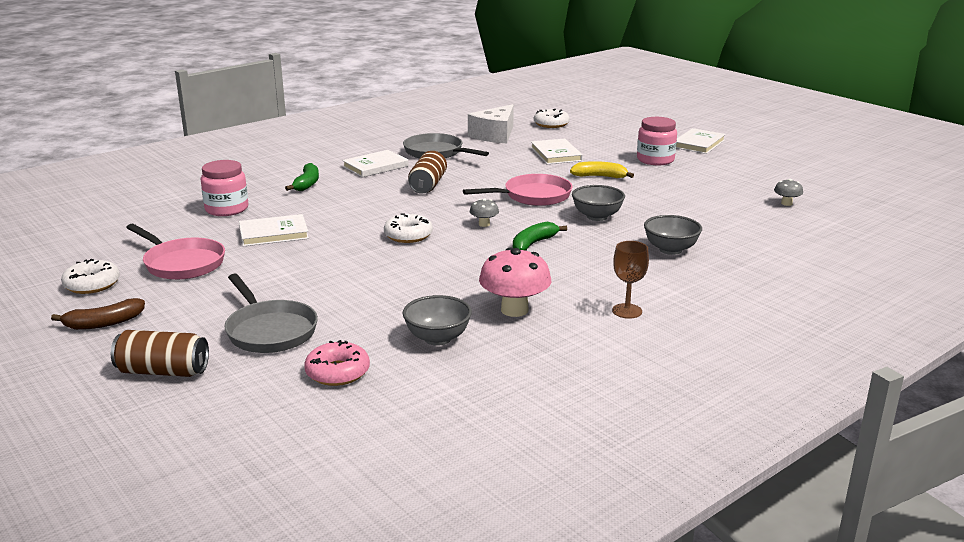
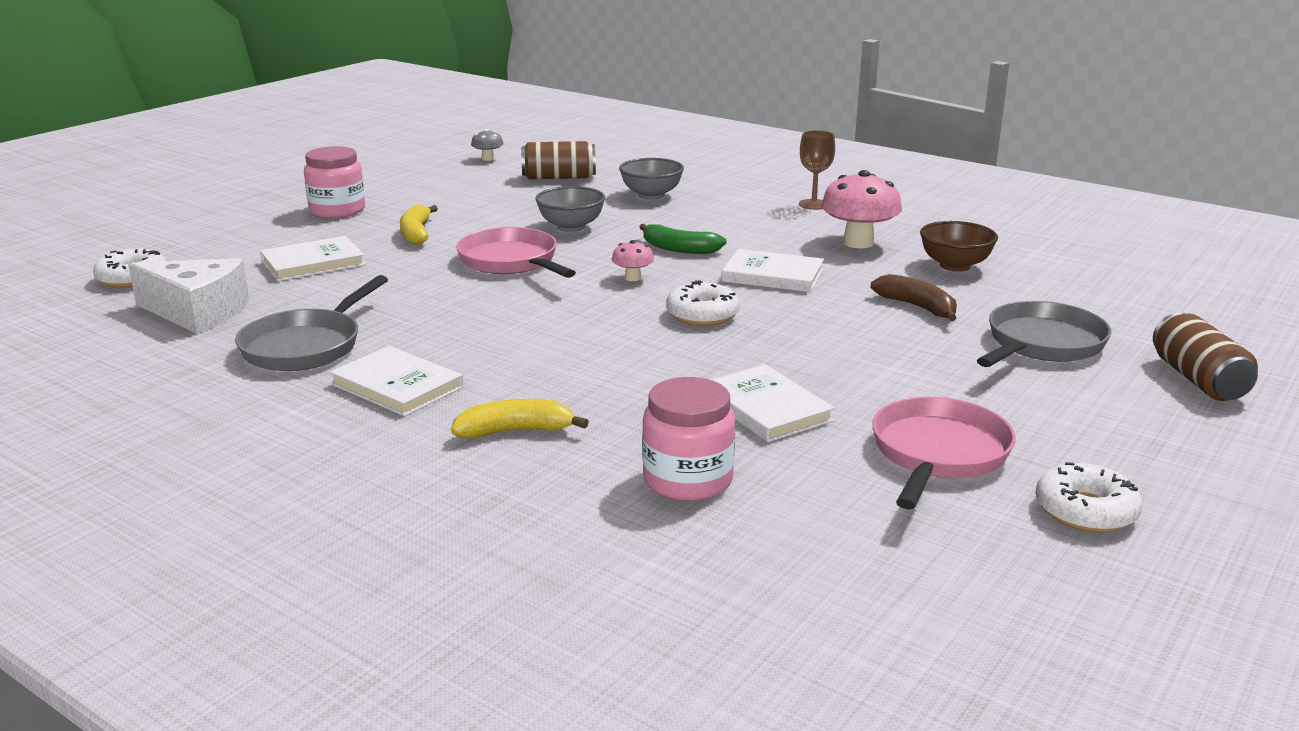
camera: 105 degrees left, 0 degrees up
brown banana [51,298,145,330] -> brown banana moved to [871,274,957,321]
green banana [285,163,319,191] -> yellow banana [451,399,589,438]
pink donut [304,340,370,386] -> none
grey bowl [402,295,472,346] -> brown bowl [920,221,998,272]
brown can [408,151,447,194] -> brown can moved to [521,141,596,179]
grey mushroom [470,198,499,227] -> pink mushroom [612,240,654,281]
white book [676,128,726,154] -> white book moved to [721,249,824,292]

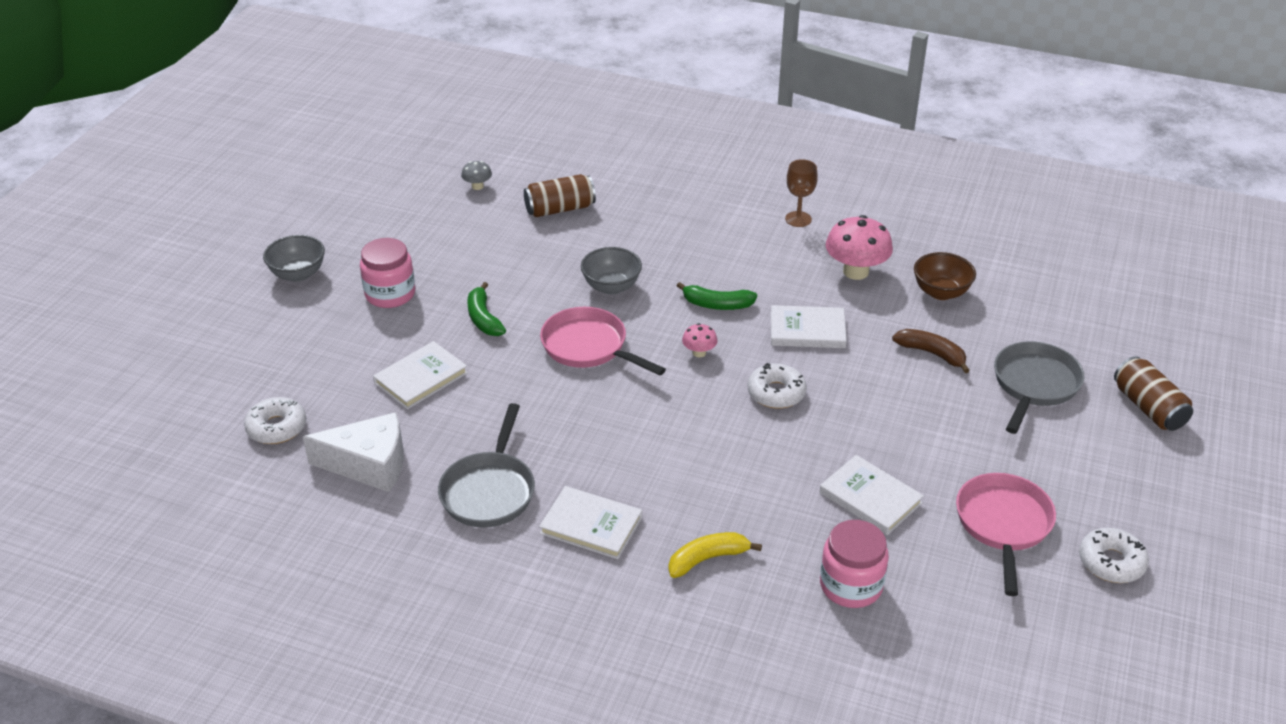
camera: 15 degrees left, 15 degrees up
yellow banana [400,204,438,245] -> green banana [467,282,506,336]
grey bowl [619,158,684,200] -> grey bowl moved to [263,235,325,282]

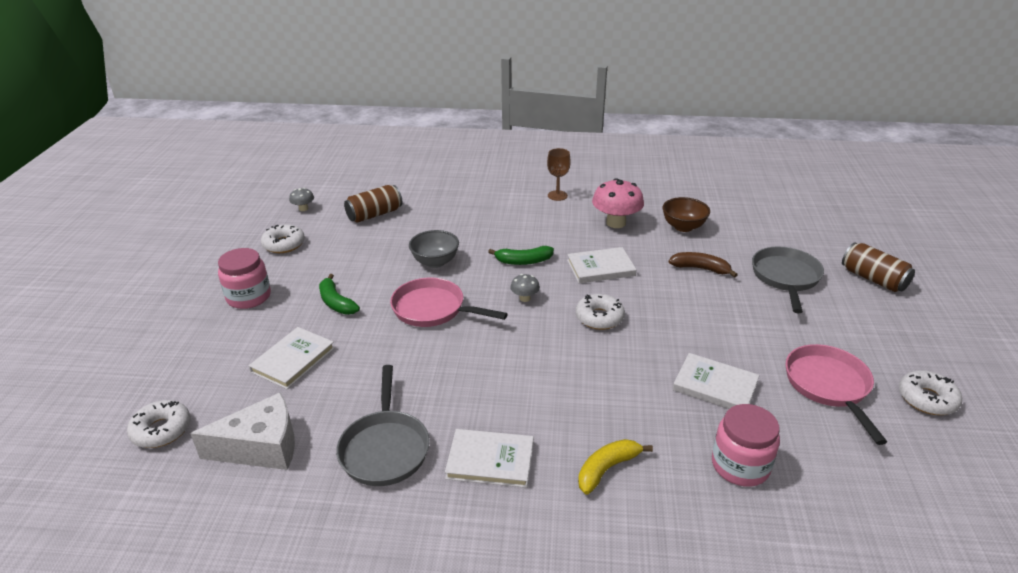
camera: 15 degrees left, 5 degrees down
grey bowl [263,235,325,282] -> none
pink mushroom [682,323,717,358] -> grey mushroom [510,274,540,302]
none -> white donut [261,224,305,253]

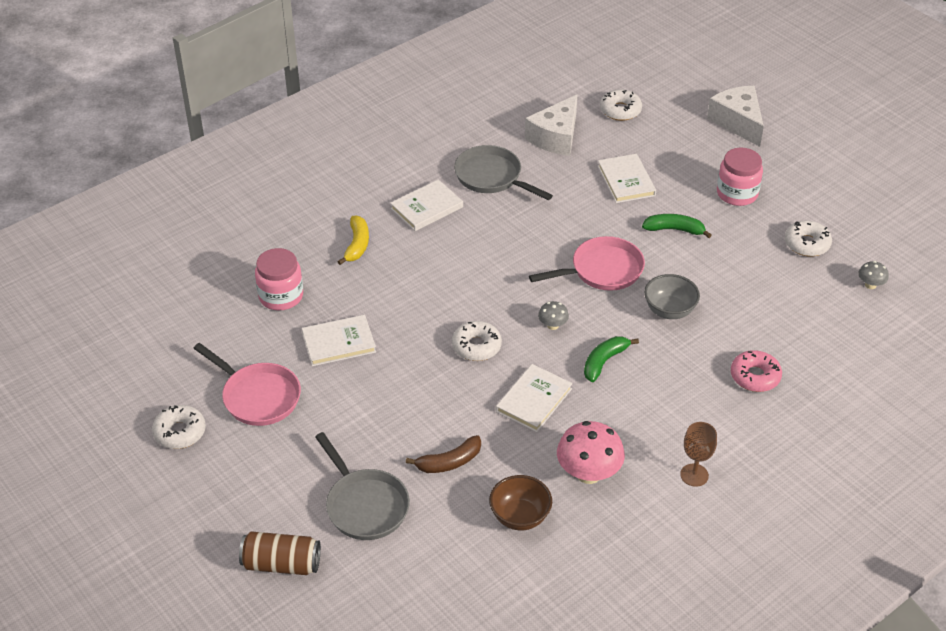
camera: 135 degrees right, 10 degrees up
brown can [344,185,402,223] -> none
none -> white cheese [707,86,764,147]
none -> pink donut [731,350,782,392]

